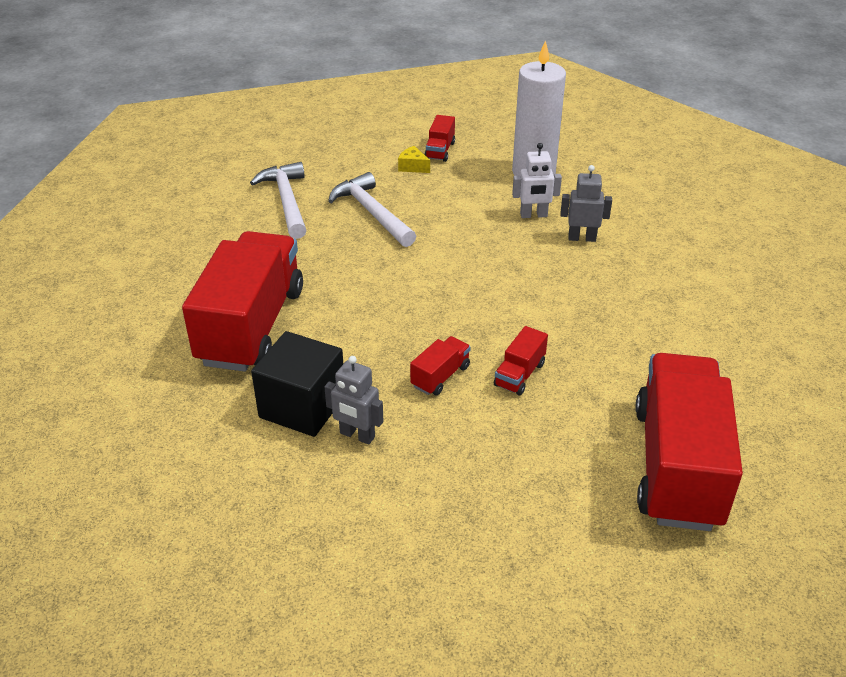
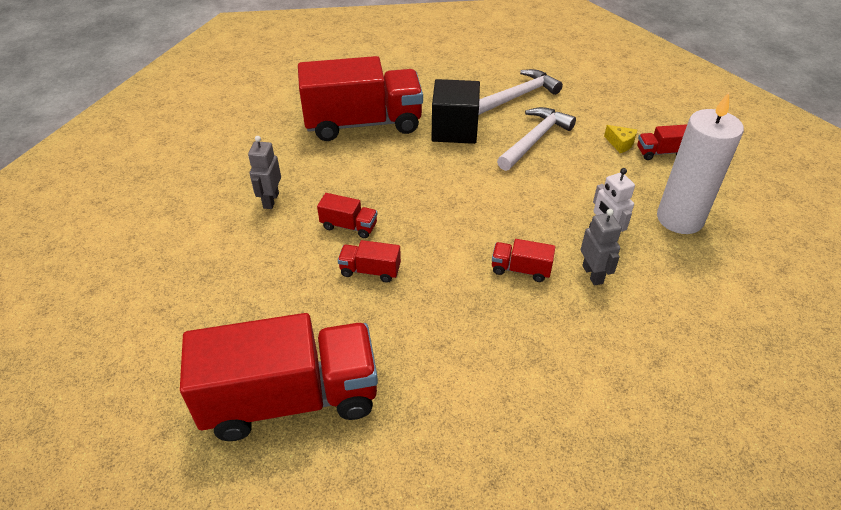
camera: 70 degrees right, 5 degrees up
black cube [251,331,343,437] -> black cube moved to [432,79,480,144]
yellow cheese [398,146,430,173] -> yellow cheese turned 120 degrees clockwise [604,125,637,153]
none -> red truck [492,239,555,282]

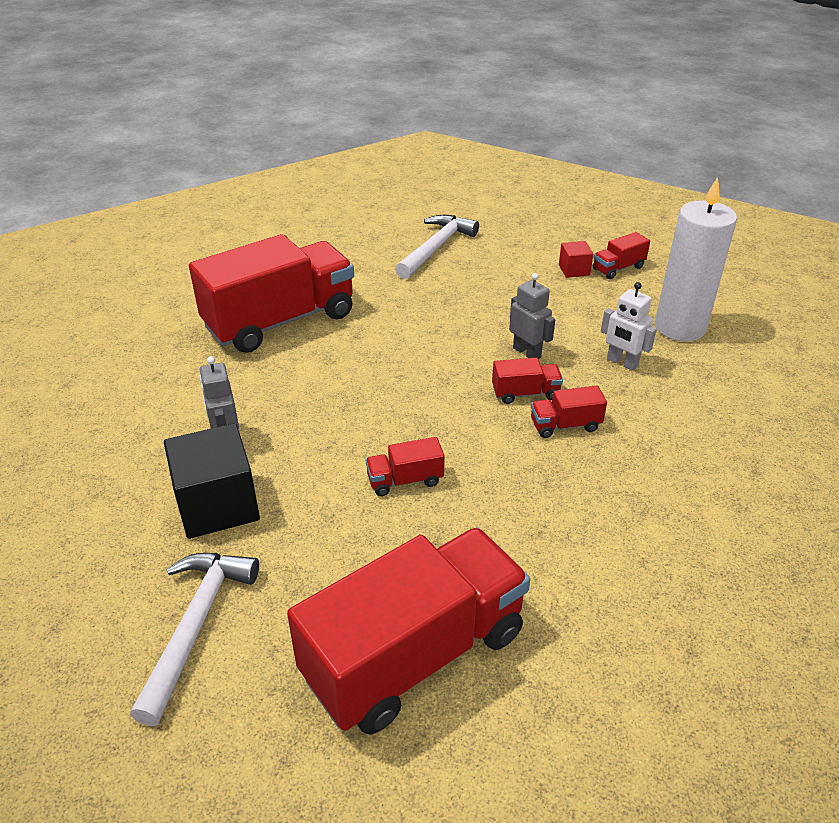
camera: 25 degrees left, 5 degrees down
red truck [317,193,377,238] -> red truck moved to [492,357,563,404]
black cube [432,79,480,144] -> black cube moved to [164,423,260,539]
white hammer [497,107,576,171] -> white hammer moved to [130,553,259,726]
grey robot [581,209,622,286] -> grey robot moved to [509,273,555,359]
yellow cheese [604,125,637,153] -> red cube [559,241,593,278]

